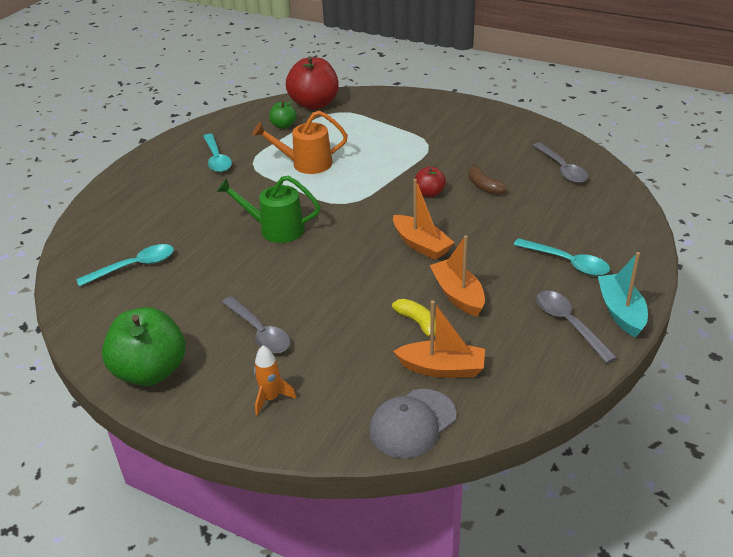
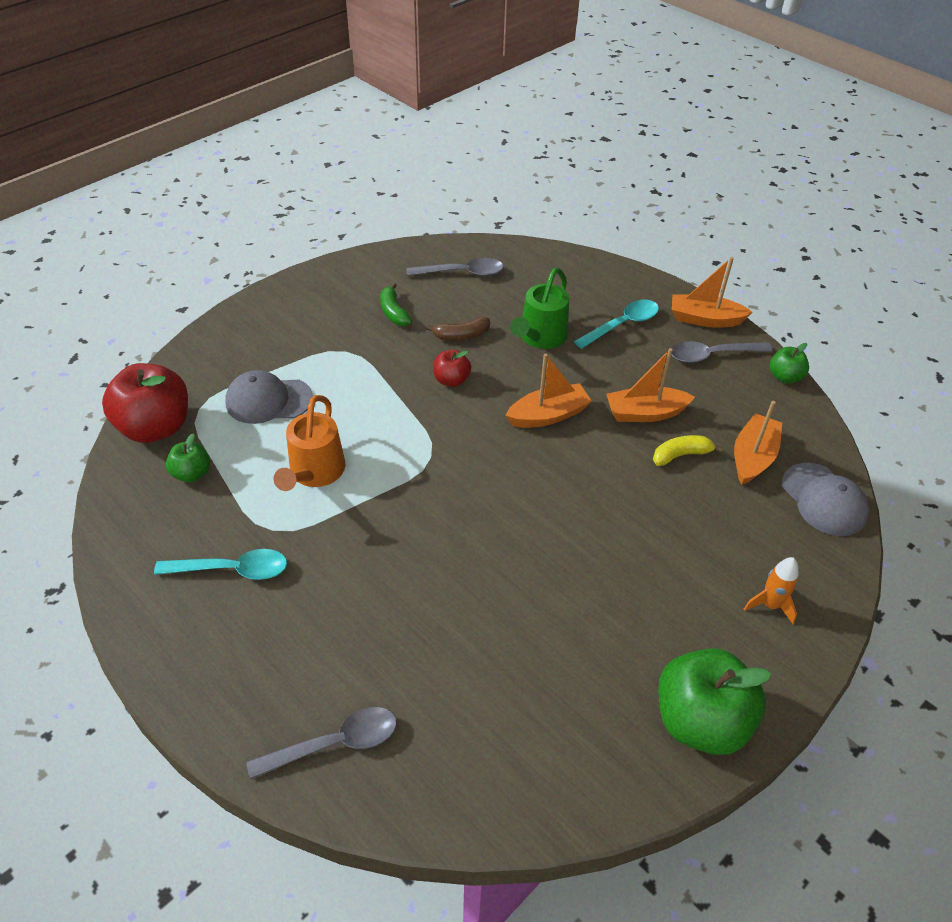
camera: 75 degrees left, 10 degrees up
turquoise spoon [76,244,174,287] -> none
green watering can [217,176,321,243] -> green watering can moved to [510,268,569,349]
grey spoon [222,296,290,353] -> grey spoon moved to [246,707,397,780]
turquoise boat [598,252,648,338] -> orange boat [672,257,753,328]
none -> grey cap [225,370,313,424]
none -> green banana [380,283,412,326]
none -> green apple [770,343,809,383]

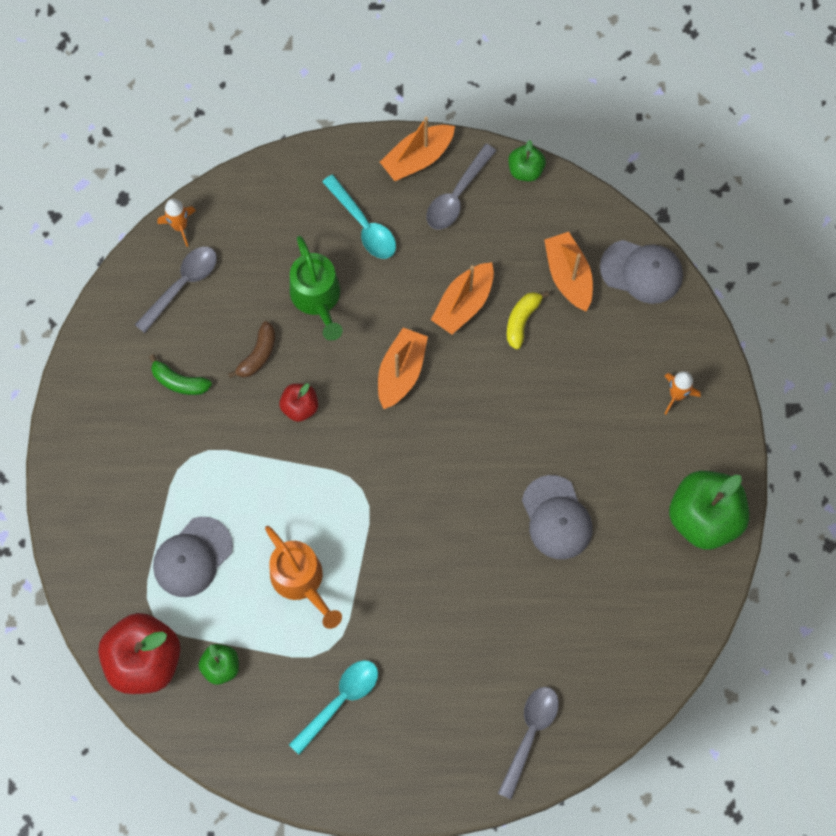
camera: 45 degrees left, 25 degrees up
turquoise spoon [574,300,659,349] -> turquoise spoon turned 135 degrees clockwise [322,174,396,259]
none -> orange rocket [158,199,196,247]
none -> grey cap [522,475,593,559]

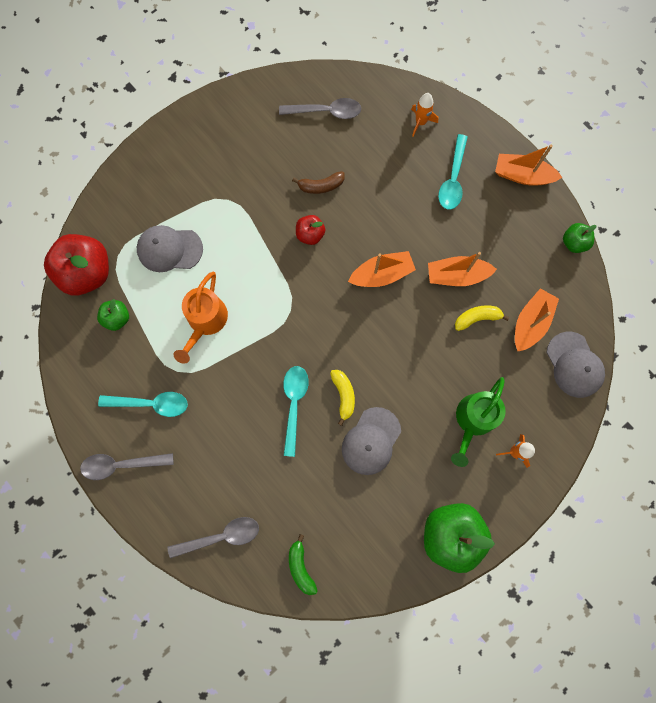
camera: 50 degrees right, 5 degrees up
green banana [149,354,212,395] -> green banana moved to [289,534,318,595]
orange rocket [158,199,196,247] -> orange rocket moved to [411,93,438,137]
green watering can [290,236,343,341] -> green watering can moved to [451,377,506,467]
grey spoon [426,144,496,230] -> grey spoon moved to [80,453,174,480]
none -> turquoise spoon [283,366,309,457]
none -> yellow banana [330,370,355,426]

